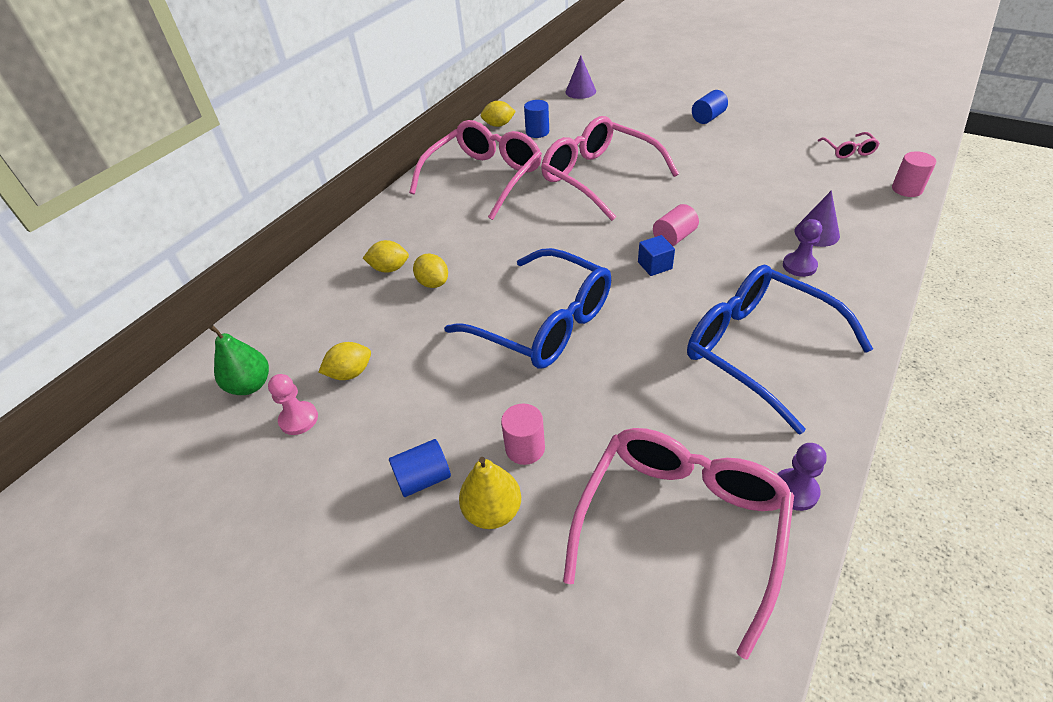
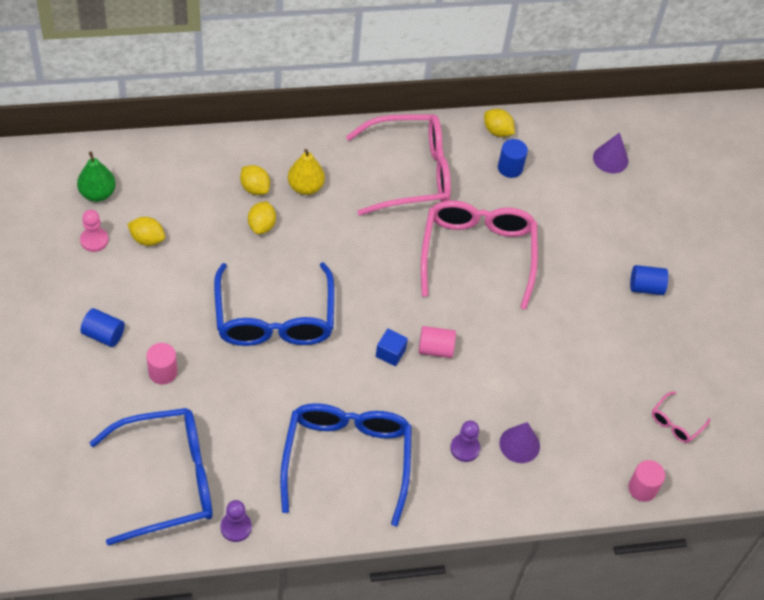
camera: 40 degrees right, 10 degrees up
yellow pear [459,457,521,529] -> yellow pear moved to [288,149,325,195]
pink glasses [563,428,794,659] -> blue glasses [89,408,213,546]

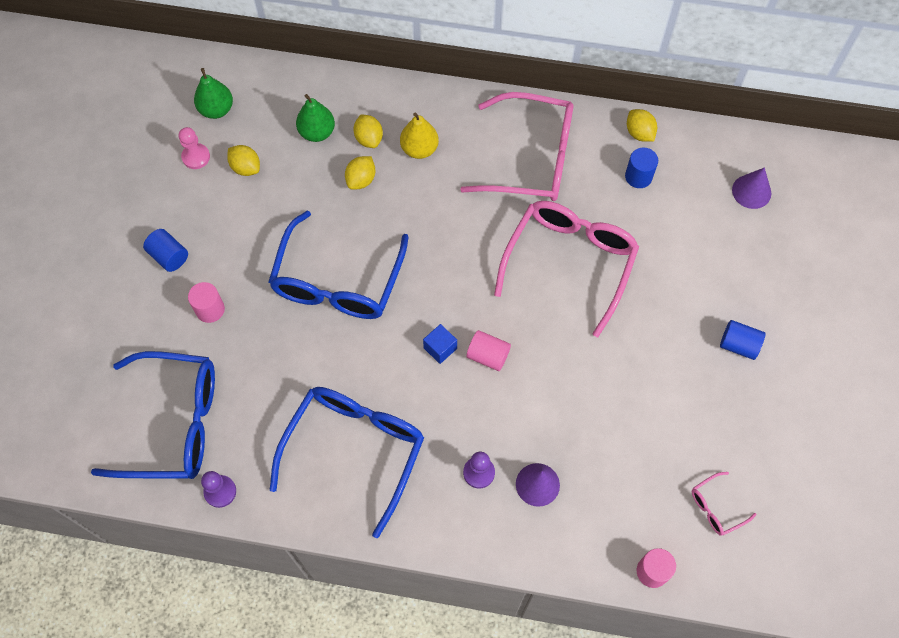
camera: 25 degrees right, 10 degrees up
none -> green pear [296,94,335,142]

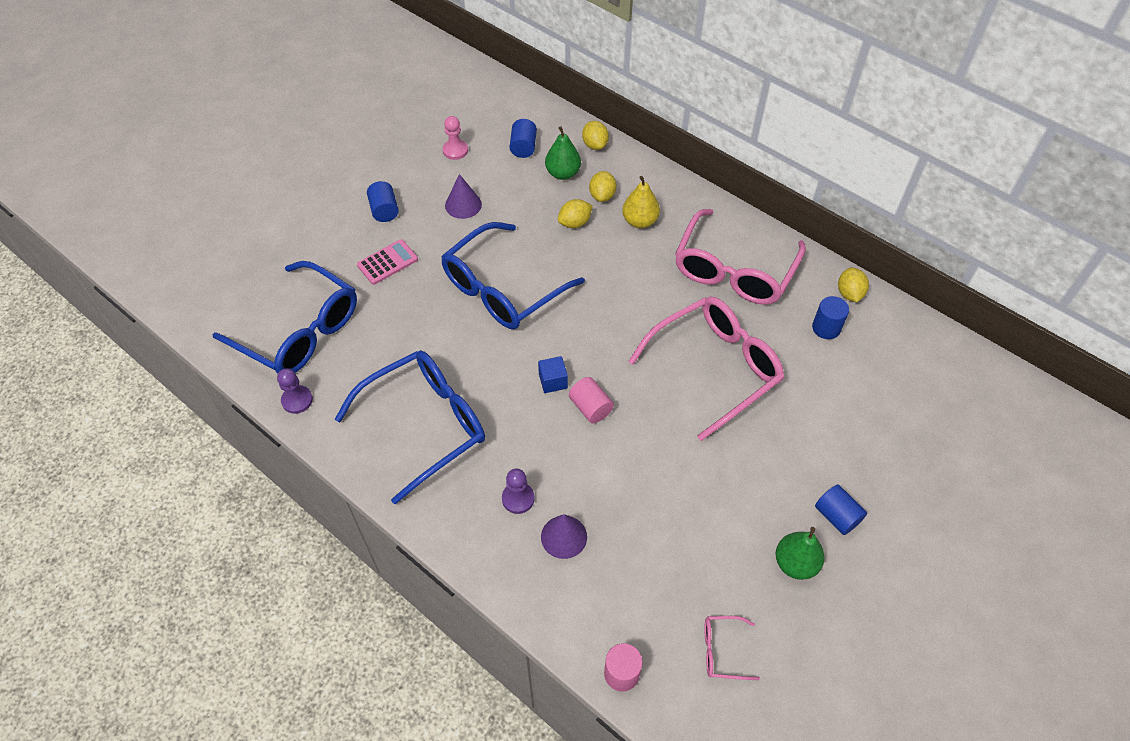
camera: 30 degrees right, 10 degrees down
pink cylinder [188,282,225,323] -> pink calculator [357,239,418,285]
green pear [194,68,233,119] -> green pear moved to [776,527,825,580]
yellow lemon [227,145,260,176] -> yellow lemon moved to [582,121,609,150]
pink glasses [460,92,573,201] -> pink glasses turned 75 degrees clockwise [675,209,806,305]
purple cone [732,167,771,209] -> purple cone moved to [445,174,482,219]
none -> blue cylinder [510,119,537,158]

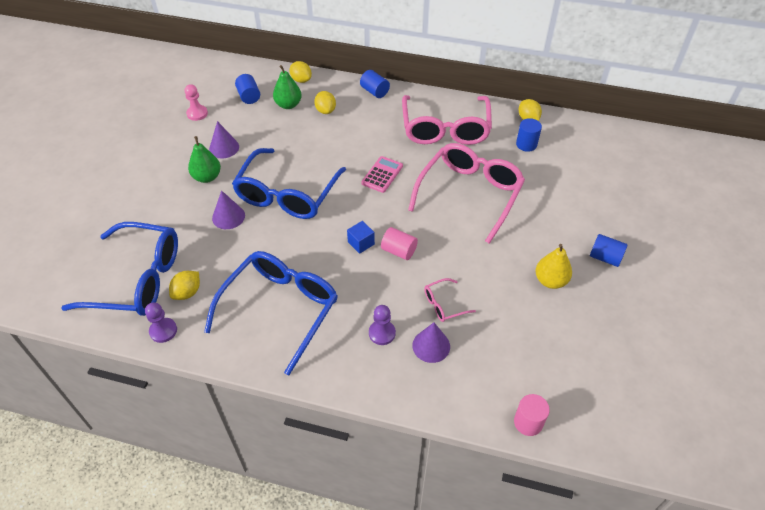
camera: 25 degrees left, 5 degrees down
pink calculator [357,239,418,285] -> pink calculator moved to [361,156,403,193]
blue cylinder [367,181,399,222] -> blue cylinder moved to [360,70,390,98]
yellow lemon [558,199,593,228] -> yellow lemon moved to [169,271,200,300]
yellow pear [622,176,660,228] -> yellow pear moved to [535,244,572,289]
pink glasses [704,616,760,680] -> pink glasses moved to [424,278,476,322]
green pear [776,527,825,580] -> green pear moved to [188,136,221,183]
none -> purple cone [212,190,245,229]

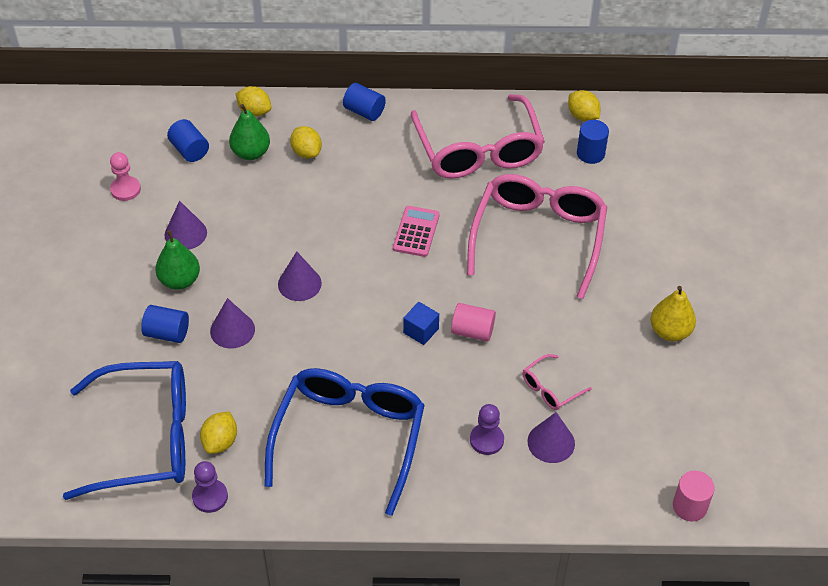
camera: 15 degrees left, 0 degrees up
blue glasses [232,148,346,219] -> purple cone [278,251,322,301]
blue cylinder [590,234,628,267] -> blue cylinder moved to [141,305,189,343]

